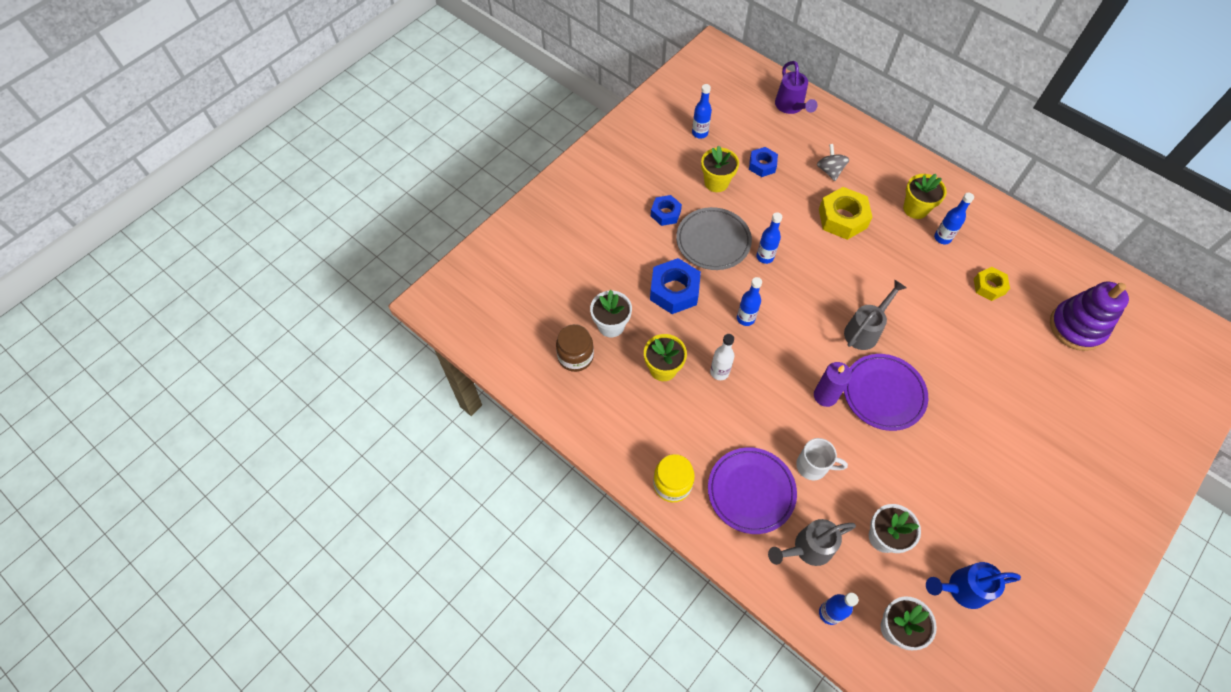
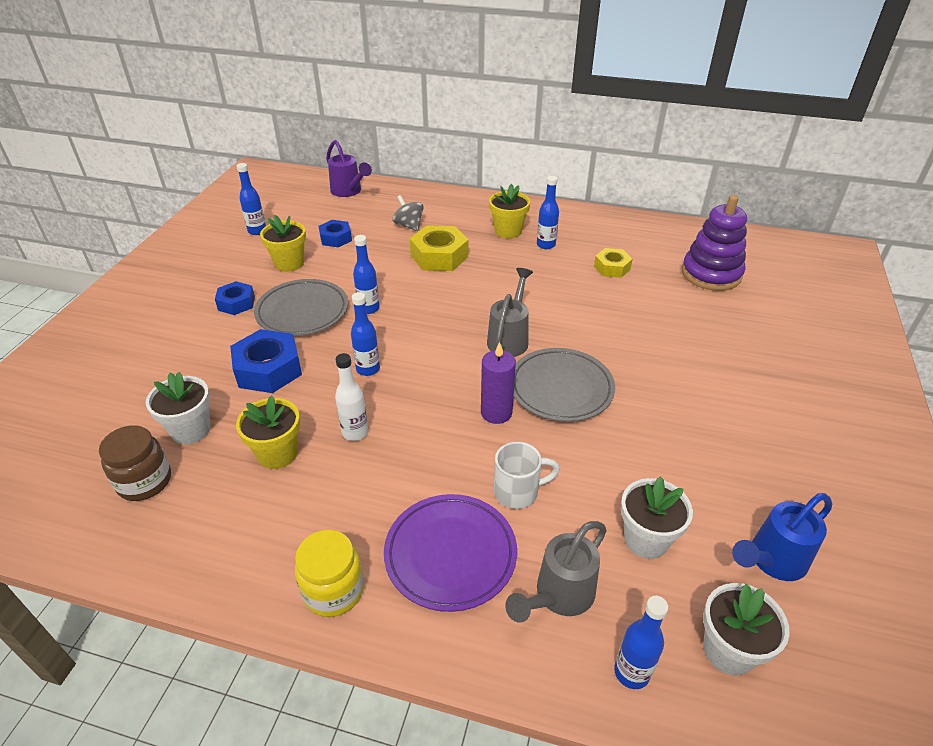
camera: 25 degrees left, 20 degrees down
purple plate [844,354,928,431] -> grey plate [514,348,615,422]

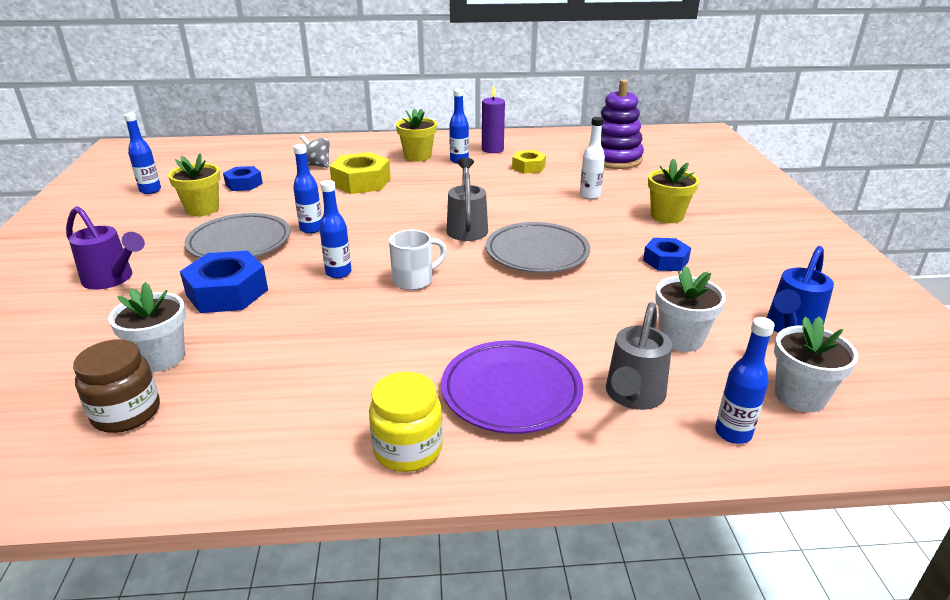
camera: 20 degrees left, 10 degrees down
blue nut [215,281,255,315] -> blue nut moved to [643,238,691,271]
yellow flower pot [236,396,300,469] -> yellow flower pot moved to [648,158,699,223]
purple watering can [326,140,372,197] -> purple watering can moved to [66,206,145,290]
white bottle [335,353,368,441] -> white bottle moved to [580,117,605,199]
purple candle [481,342,516,424] -> purple candle moved to [482,85,505,153]
white mug [494,442,560,509] -> white mug moved to [389,230,447,290]

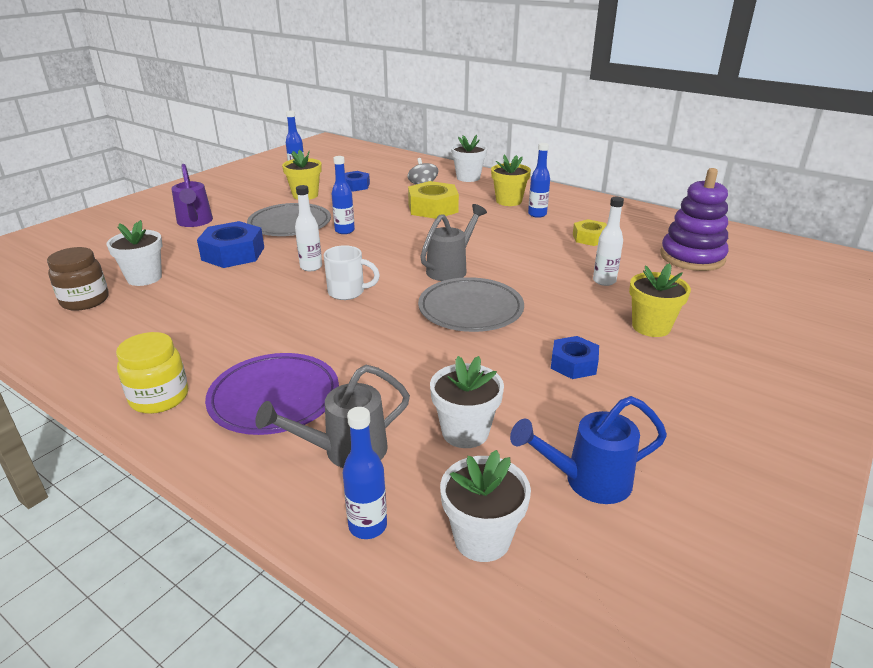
camera: 40 degrees right, 0 degrees up
blue bottle [319,180,352,278] -> white bottle [295,185,322,271]
purple candle [482,85,505,153] -> none
none -> white flower pot [451,135,487,182]

